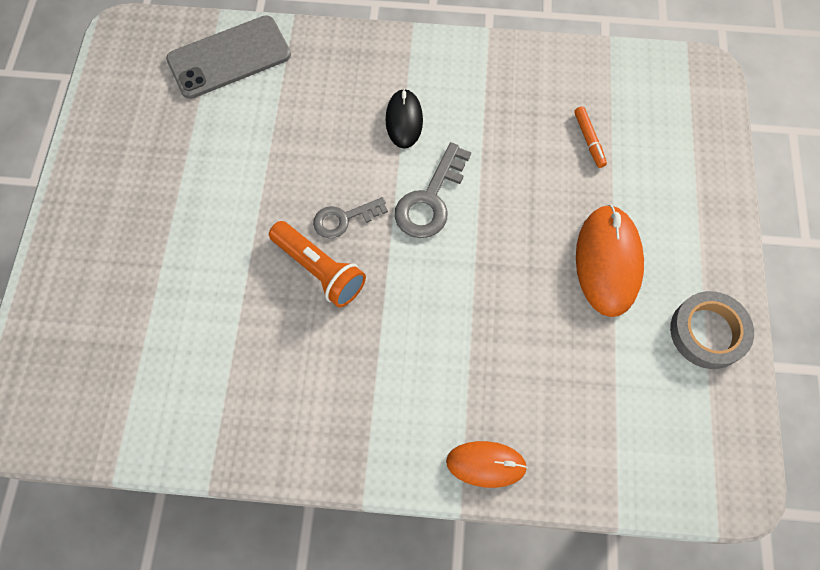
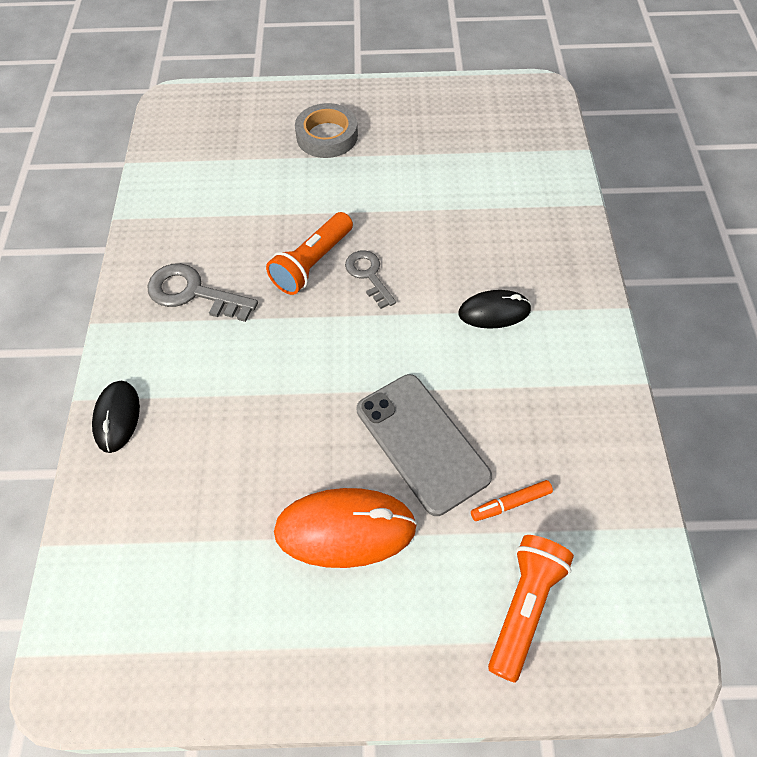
camera: 85 degrees right, 10 degrees down
grey phone [166,15,291,99] -> grey phone moved to [357,374,492,516]
grey key [394,142,471,238] -> grey key moved to [147,263,258,322]
orange mouse [446,441,528,488] -> black mouse [92,381,140,453]
grey tape [670,291,754,369] -> grey tape moved to [295,103,358,158]
none -> orange flashlight [488,535,574,683]

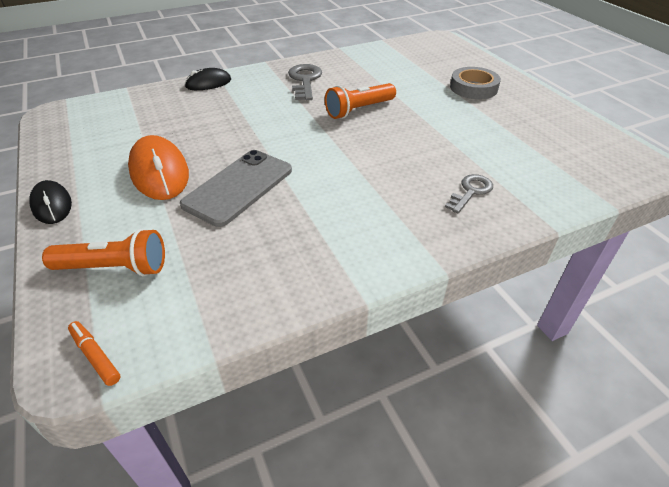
camera: 65 degrees right, 15 degrees down
orange flashlight [266,212,353,295] -> orange flashlight turned 45 degrees counterclockwise [325,83,396,119]
grey key [345,250,396,309] -> grey key moved to [445,174,493,213]
black mouse [458,290,532,329] -> black mouse moved to [29,180,72,224]
orange marker [471,480,553,521] -> orange marker moved to [68,321,121,386]

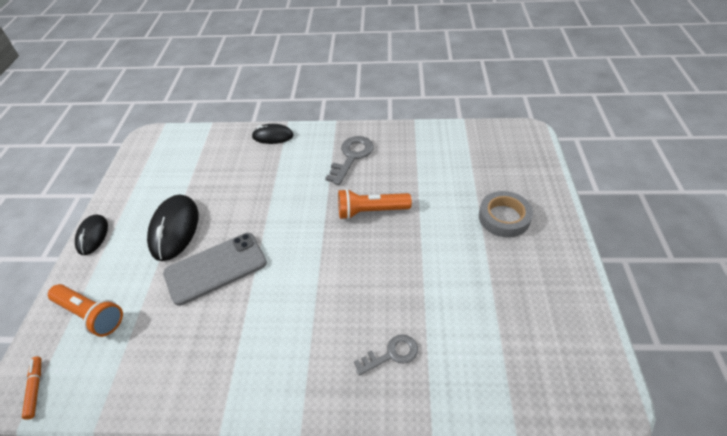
camera: 30 degrees right, 5 degrees up
orange mouse [128,135,189,200] -> black mouse [147,194,198,261]

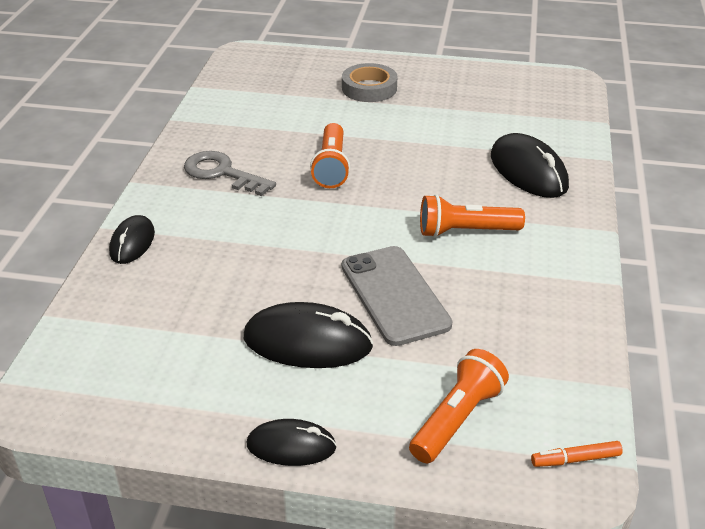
camera: 85 degrees left, 10 degrees down
grey key [354,334,418,376] -> black mouse [491,133,569,198]
none -> orange flashlight [420,194,525,238]

